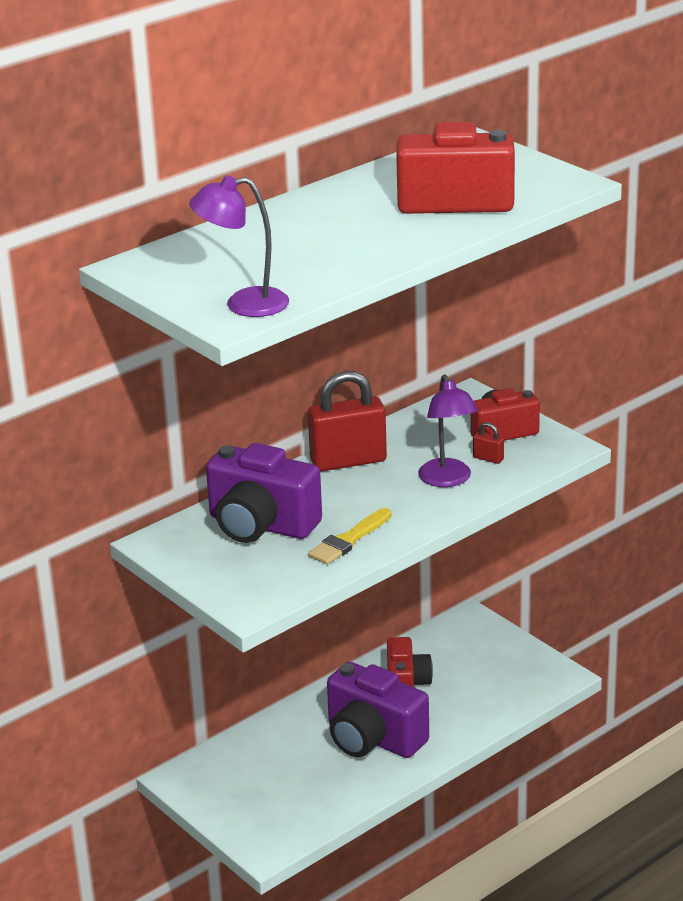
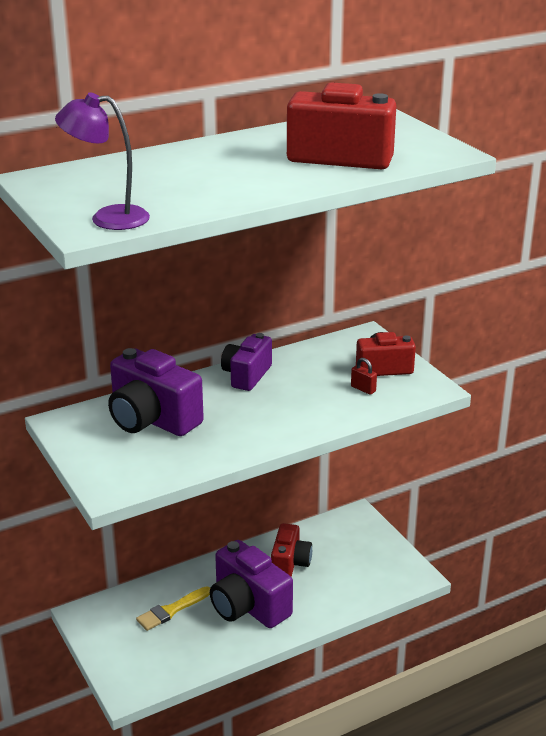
camera: 10 degrees right, 0 degrees up
red padlock [308,371,387,472] -> purple camera [221,333,272,391]
yellow brush [308,508,391,565] -> yellow brush moved to [136,586,210,631]
purple lamp [418,374,478,487] -> none

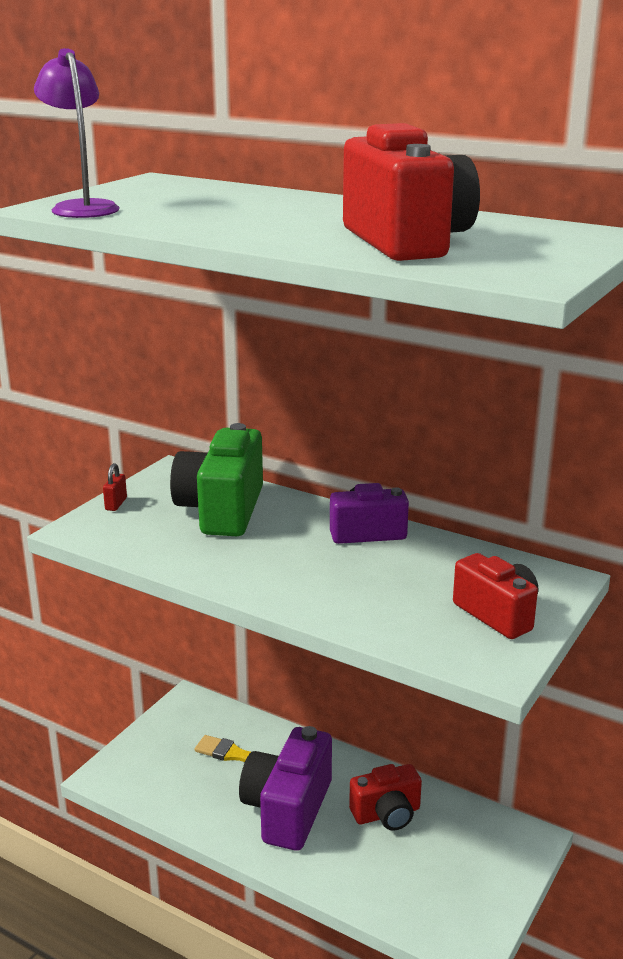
camera: 60 degrees right, 5 degrees down
purple camera [108,348,204,436] -> green camera [170,423,263,536]
red padlock [351,358,377,395] -> red padlock moved to [103,463,127,511]

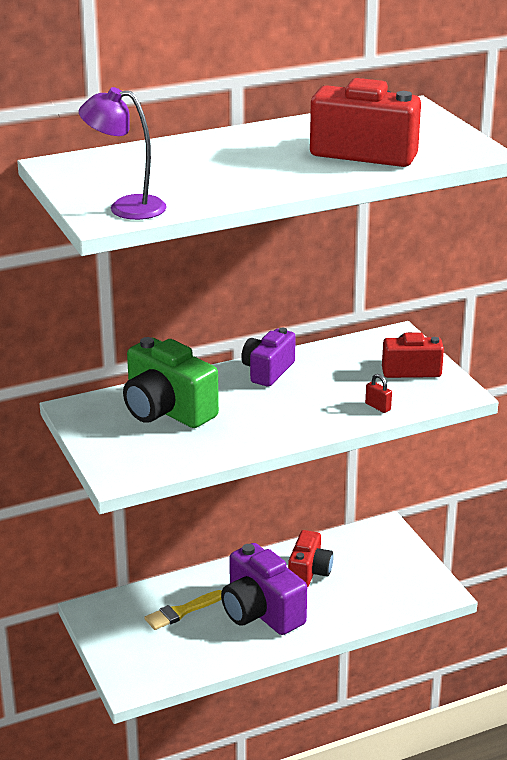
camera: 55 degrees left, 5 degrees up
red padlock [103,463,127,511] -> red padlock moved to [365,374,392,413]

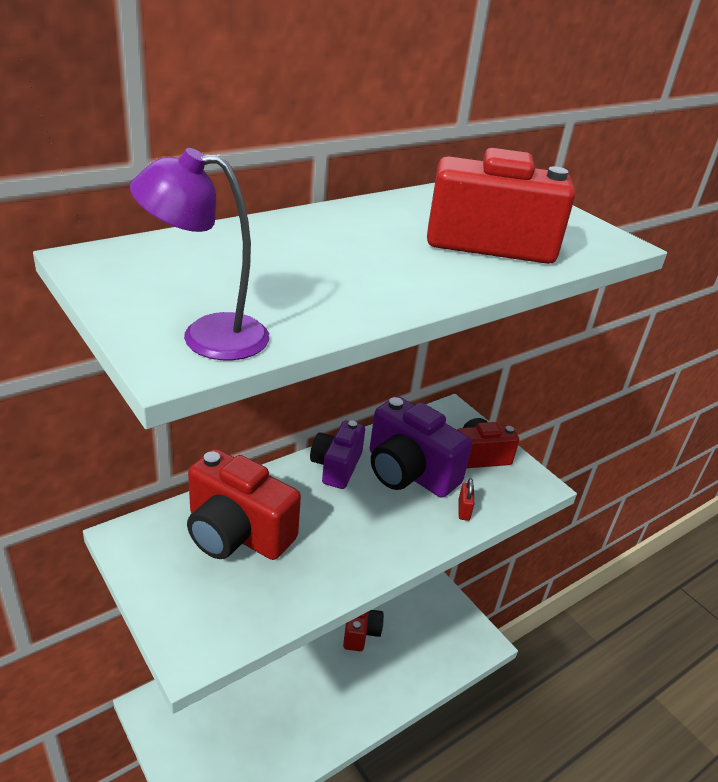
camera: 15 degrees left, 5 degrees up
green camera [123,337,219,428] -> red camera [187,449,301,560]
yellow brush [144,590,222,630] -> none
purple camera [221,543,307,635] -> purple camera moved to [370,396,472,498]
red padlock [365,374,392,413] -> red padlock turned 60 degrees clockwise [458,478,474,521]

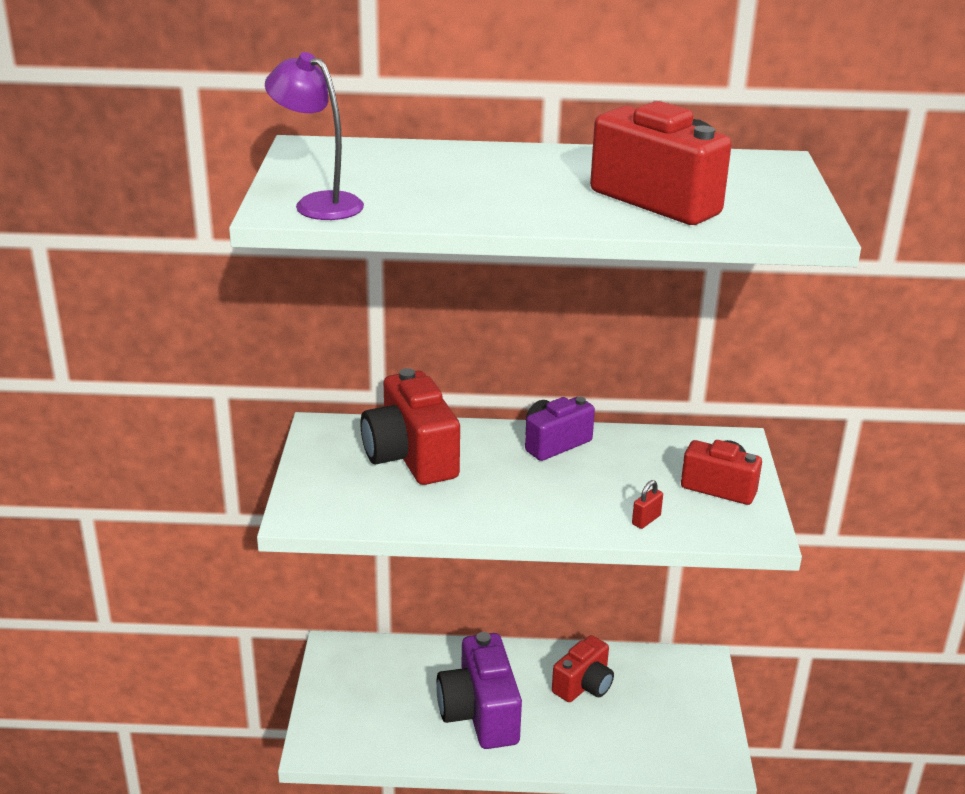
camera: 40 degrees right, 5 degrees down
purple camera [370,396,472,498] -> purple camera moved to [437,632,522,749]

